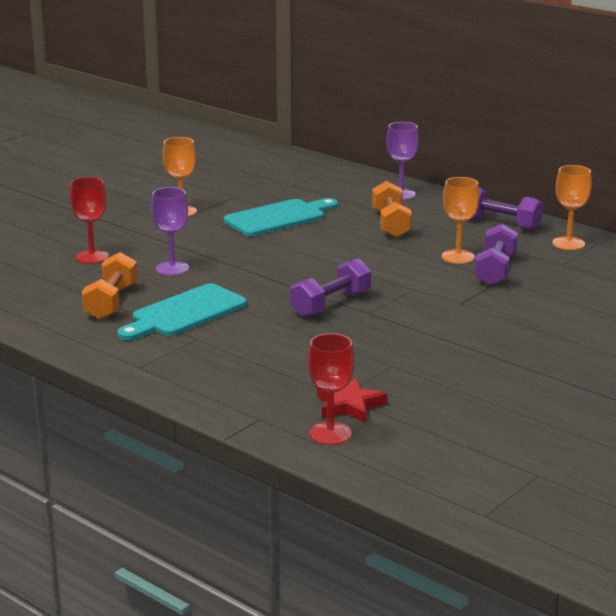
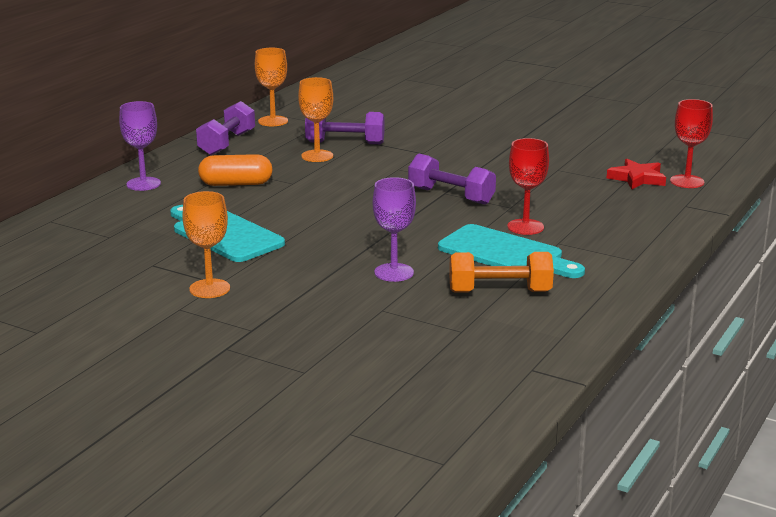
camera: 100 degrees left, 0 degrees up
red goblet [70,177,109,264] -> red goblet moved to [507,138,549,235]
orange dumbbell [372,181,412,238] -> orange capsule [198,154,273,186]

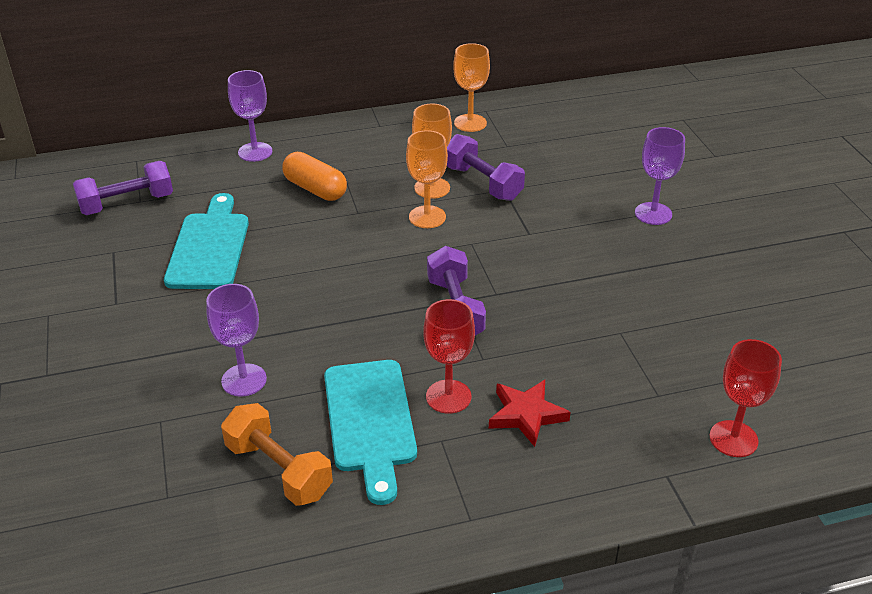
camera: 45 degrees right, 15 degrees up
orange goblet [182,191,230,298] -> orange goblet moved to [406,130,448,228]
purple dumbbell [196,101,255,155] -> purple dumbbell moved to [73,161,173,215]
red star [607,158,666,189] -> red star moved to [489,380,571,447]
none -> purple goblet [635,127,685,225]

